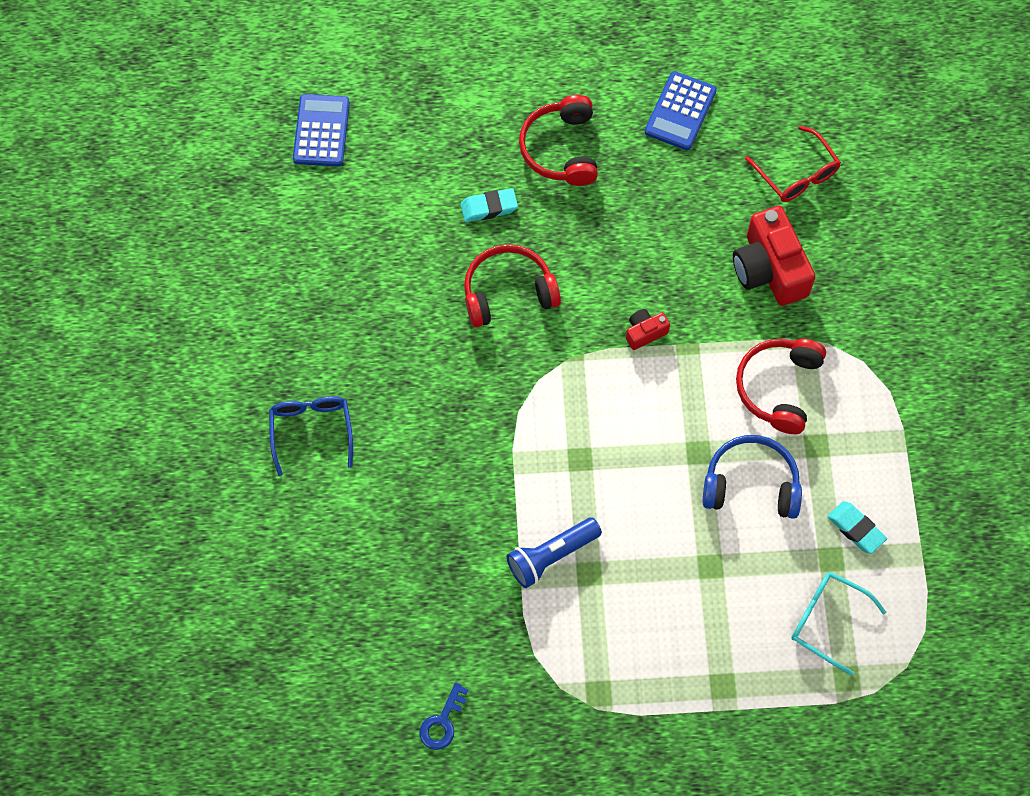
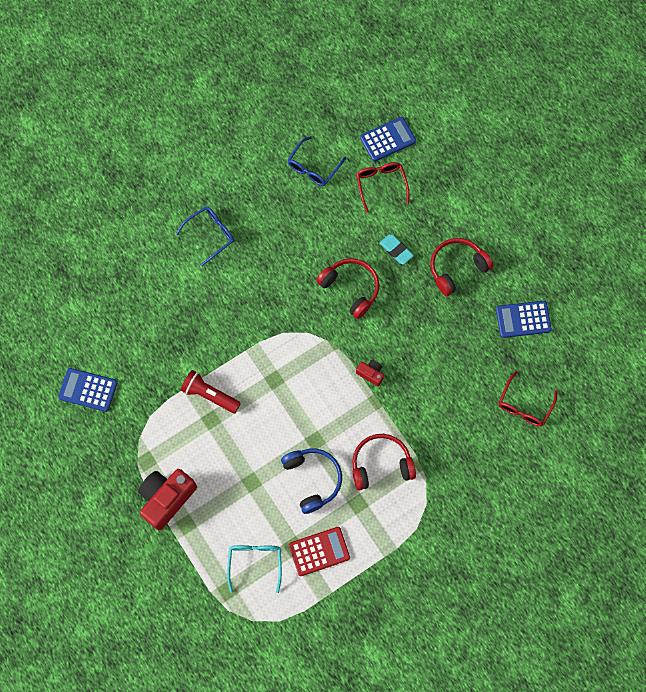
camera: 60 degrees right, 5 degrees up
blue key [419,682,468,750] -> blue calculator [58,368,117,412]
blue flashlight [506,517,602,588] -> red flashlight [181,370,241,414]
red camera [733,206,816,306] -> red camera moved to [138,469,197,530]
turquoise eraser [828,501,887,554] -> red calculator [289,527,350,576]
none -> blue glasses [288,136,346,186]
none -> red glasses [356,162,409,213]

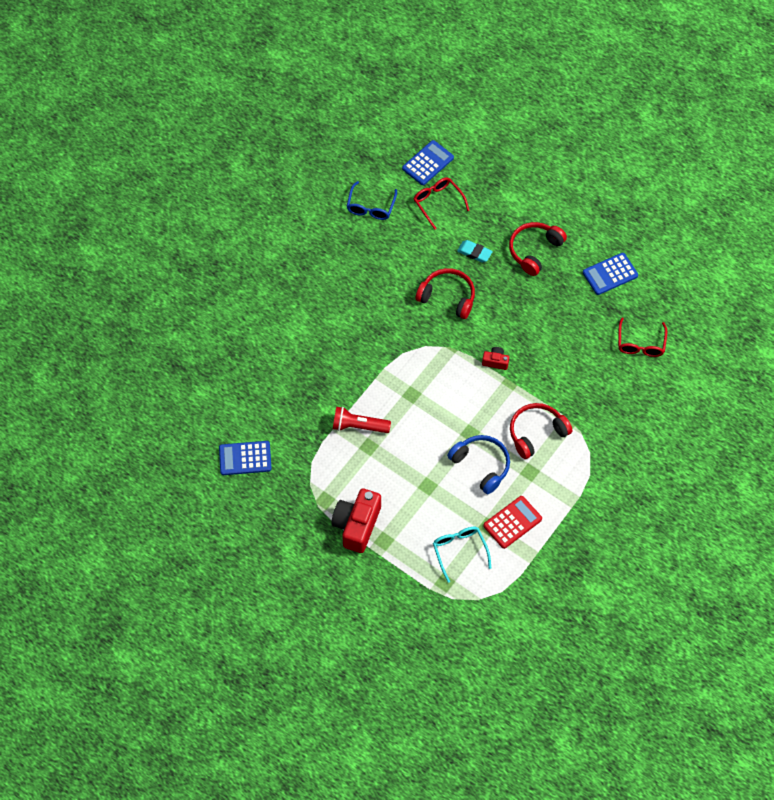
camera: 20 degrees left, 10 degrees down
blue glasses [176,206,234,266] -> none

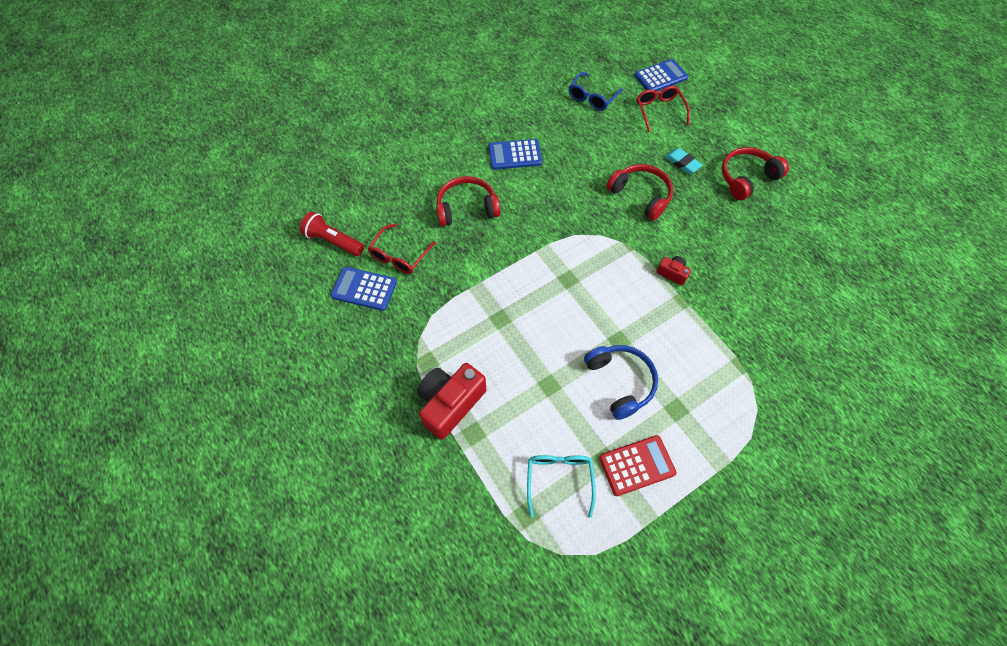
camera: 20 degrees right, 0 degrees up
red flashlight [333,407,391,433] -> red flashlight moved to [300,211,364,256]
red headphones [510,403,573,459] -> red headphones moved to [436,176,500,226]
blue calculator [583,253,638,295] -> blue calculator moved to [489,139,542,170]
red glasses [618,318,667,357] -> red glasses moved to [368,224,436,274]

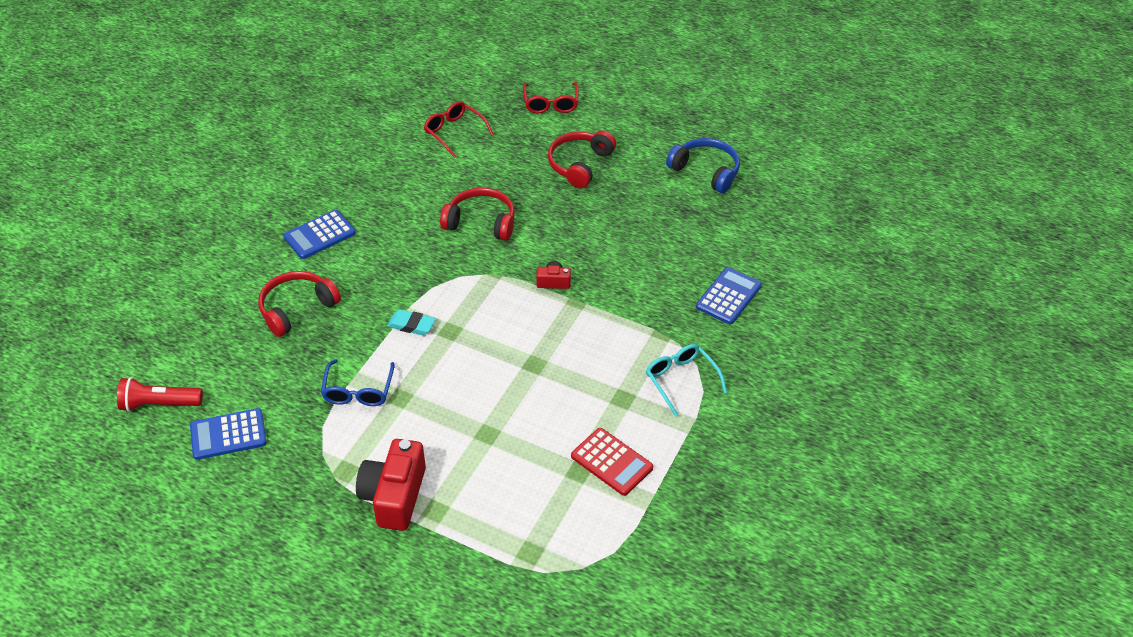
camera: 30 degrees left, 15 degrees down
red glasses [368,224,436,274] -> red glasses moved to [523,82,579,113]
turquoise glasses [527,455,596,518] -> turquoise glasses moved to [646,344,727,417]
blue glasses [569,72,623,111] -> blue glasses moved to [321,359,394,406]
blue headphones [584,345,658,420] -> blue headphones moved to [666,138,740,193]
red calculator [599,435,677,496] -> red calculator turned 90 degrees clockwise [571,428,653,496]
blue calculator [634,59,688,91] -> blue calculator moved to [696,267,762,324]
turquoise eraser [665,148,702,174] -> turquoise eraser moved to [387,309,436,335]

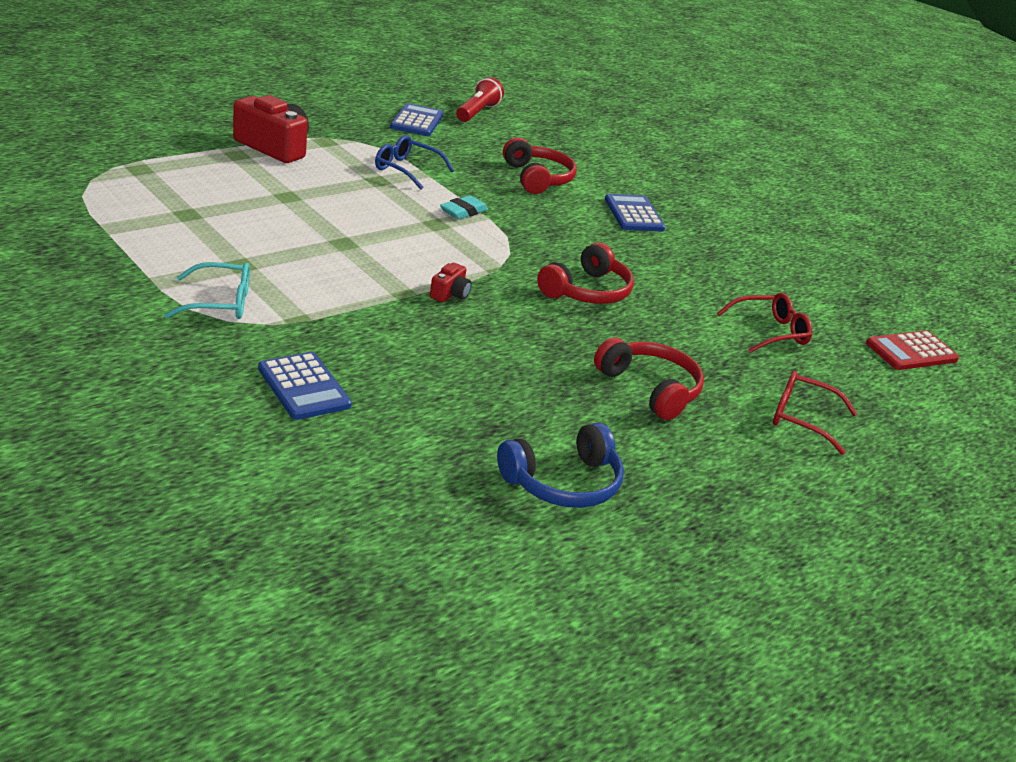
camera: 110 degrees right, 15 degrees down
red calculator [571,428,653,496] -> red calculator moved to [866,330,959,370]

